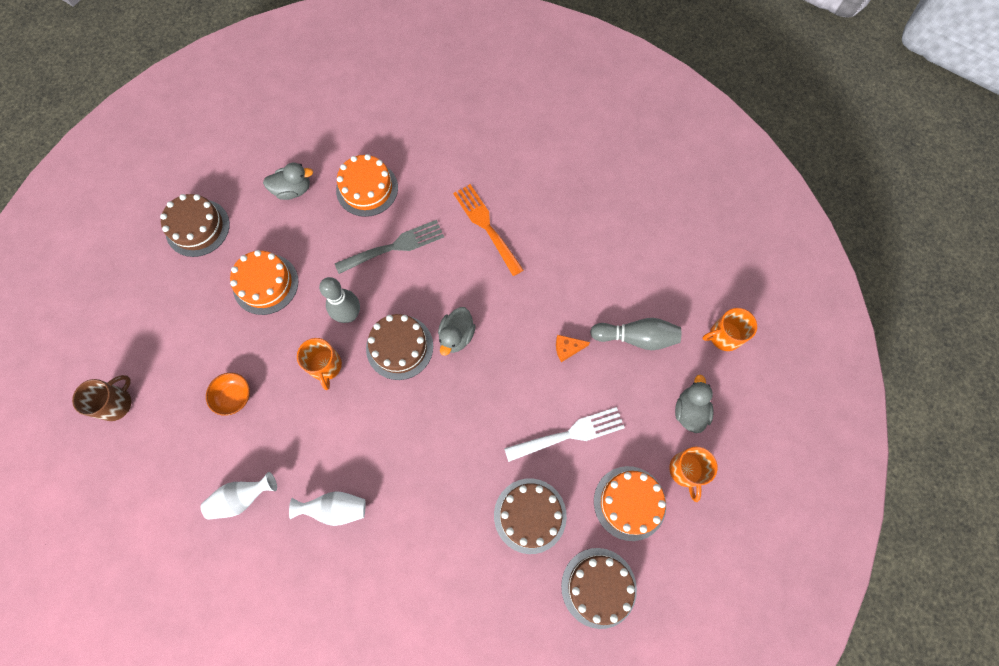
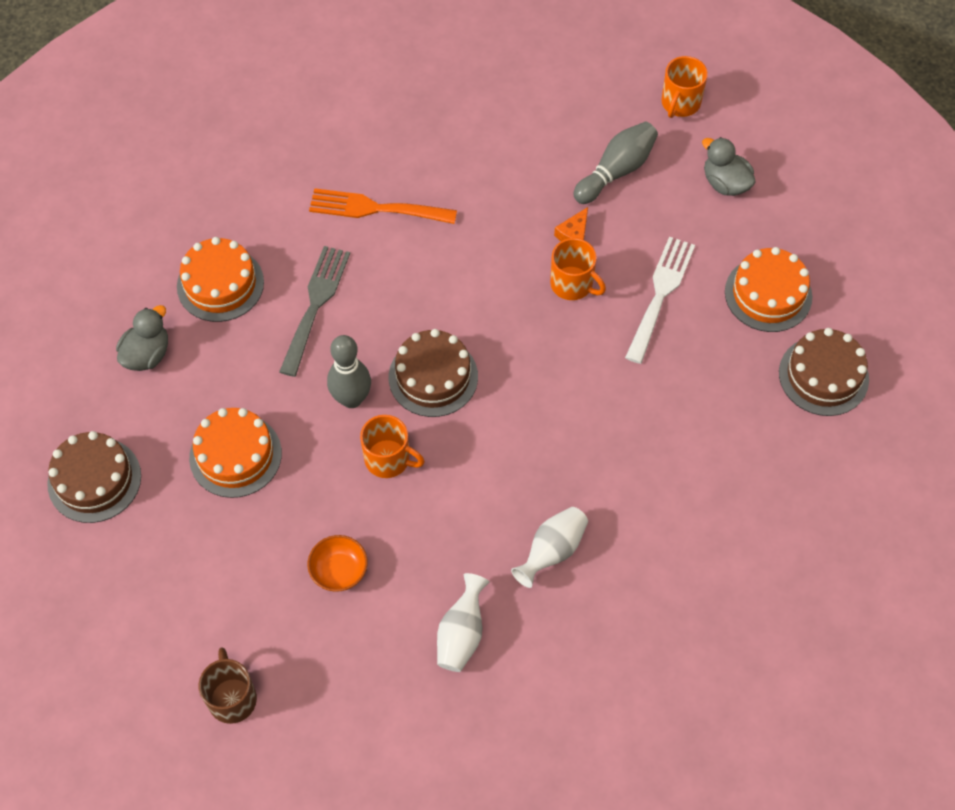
camera: 50 degrees left, 10 degrees down
grey duck [438,307,476,356] -> none
brown cake [494,478,567,554] -> none
orange mug [669,447,718,502] -> orange mug moved to [550,238,606,300]

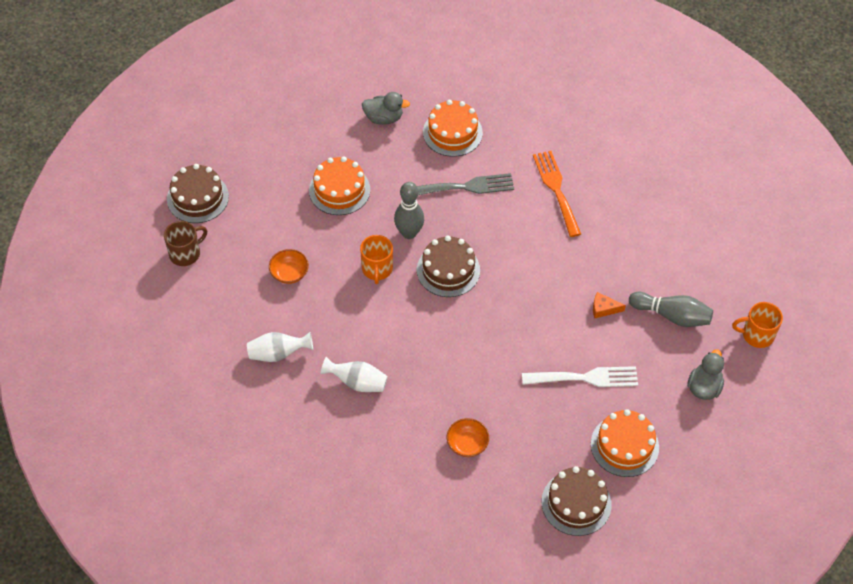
camera: 65 degrees right, 5 degrees down
brown cake [47,431,141,523] -> brown cake moved to [167,164,229,223]
orange mug [550,238,606,300] -> none
none -> orange bowl [447,418,489,457]

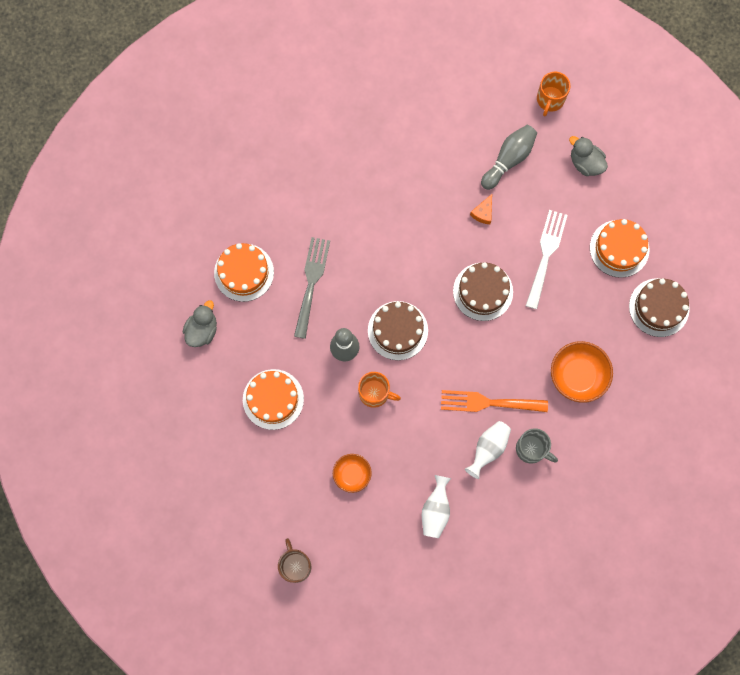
camera: 70 degrees left, 20 degrees up
brown cake [167,164,229,223] -> brown cake moved to [453,262,513,321]
orange bowl [447,418,489,457] -> orange bowl [551,341,613,403], size x1.62
orange fork [533,151,581,237] -> orange fork moved to [441,390,548,412]
none -> grey mug [516,428,558,464]

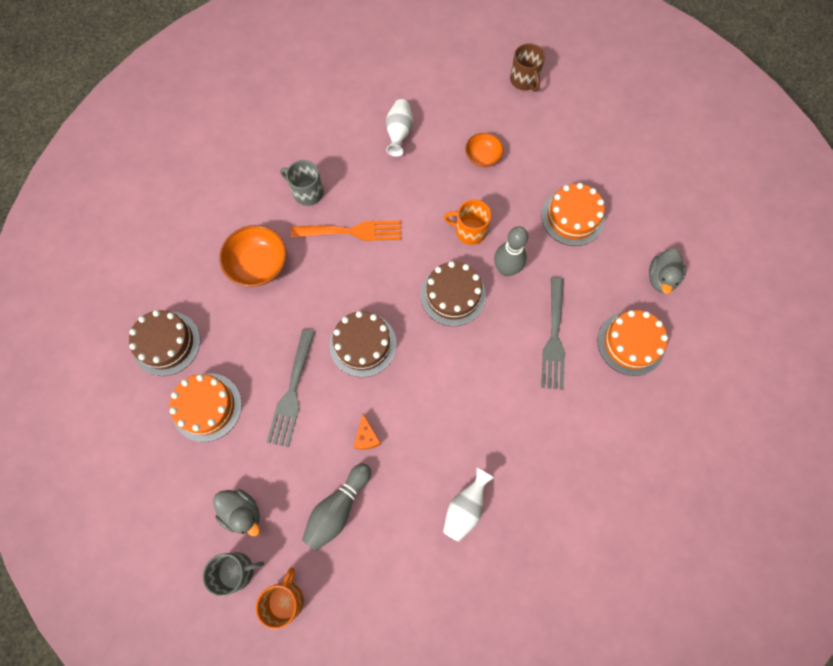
camera: 175 degrees right, 5 degrees down
white vase [465,421,511,479] -> white vase moved to [443,467,494,542]
orange cheese [470,194,492,224] -> orange cheese turned 150 degrees clockwise [354,414,381,449]
white fork [526,210,568,309] -> grey fork [267,329,315,447]
none -> grey mug [203,552,264,597]

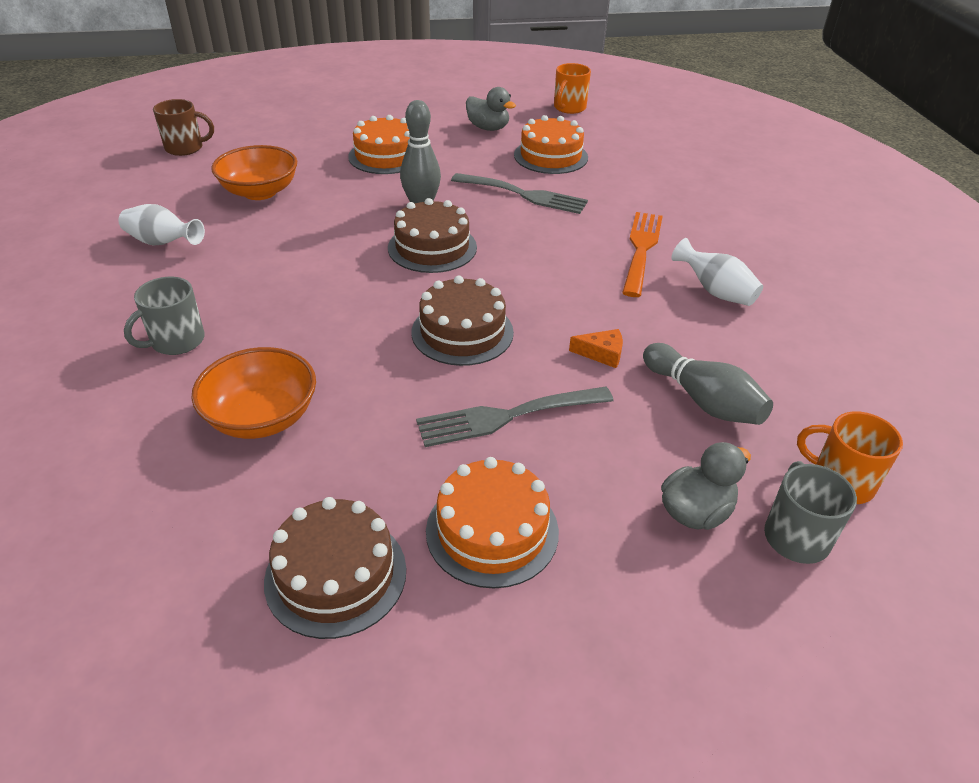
camera: 75 degrees left, 30 degrees down
grey fork [267,329,315,447] -> grey fork turned 135 degrees clockwise [416,386,614,447]
orange fork [291,221,401,241] -> orange fork moved to [622,212,663,297]
orange mug [444,200,491,245] -> orange mug moved to [554,63,591,114]
orange bowl [465,133,504,167] -> orange bowl [211,145,297,200], size x1.62

